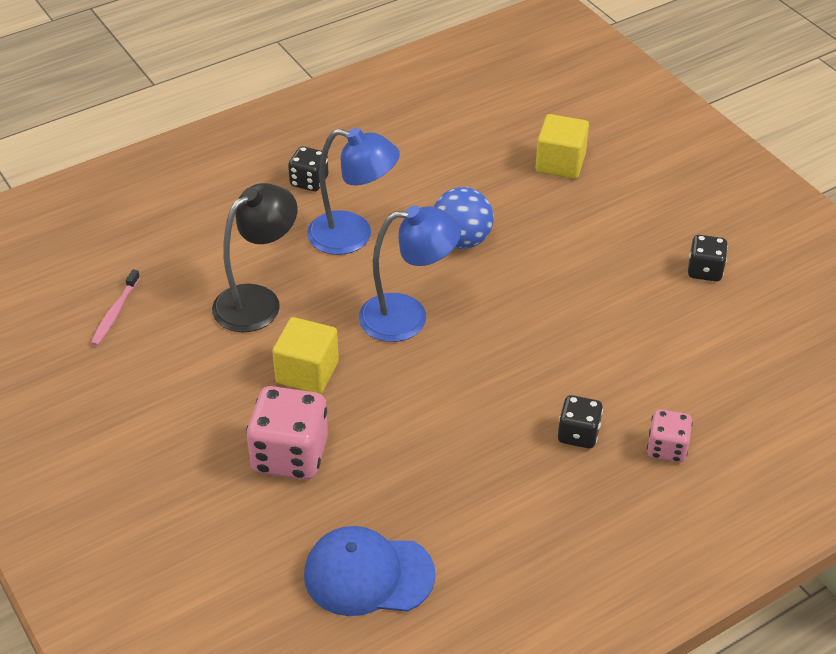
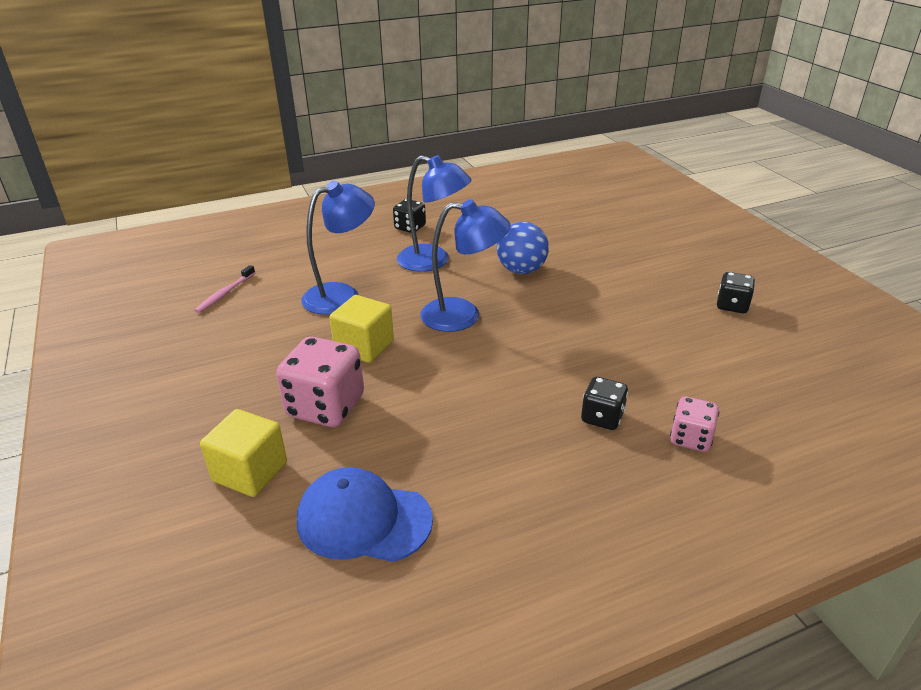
camera: 10 degrees right, 10 degrees down
black lamp [212,183,297,332] -> blue lamp [301,181,375,315]
yellow cube [535,114,589,179] -> yellow cube moved to [200,409,287,497]

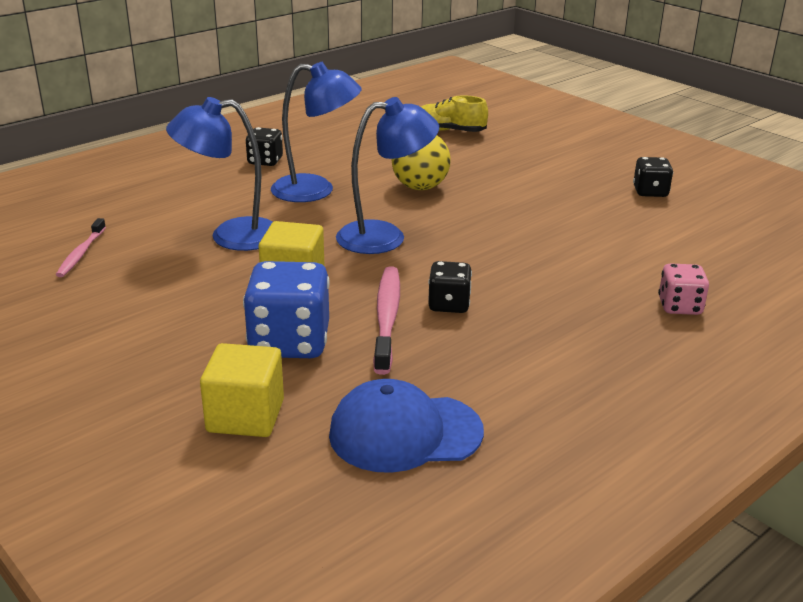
camera: 20 degrees left, 5 degrees down
pink dice [276,337,364,427] -> blue dice [243,261,329,358]
blue lamp [301,181,375,315] -> blue lamp turned 135 degrees counterclockwise [166,97,272,251]
blue ball [497,222,549,274] -> yellow ball [392,135,451,190]
black dice [581,377,628,430] -> black dice moved to [428,261,472,313]
none -> pink toothbrush [373,266,400,375]
none -> yellow shoe [421,95,488,132]

